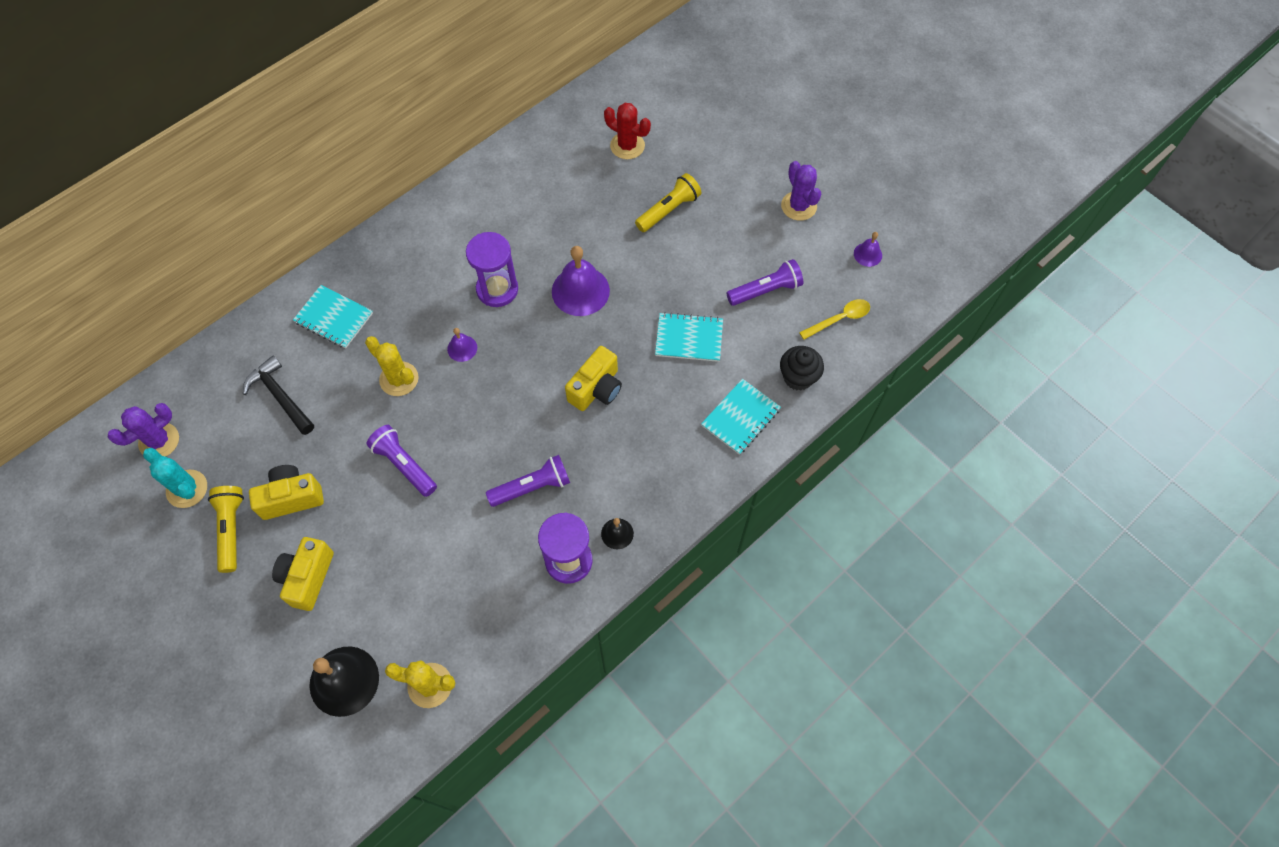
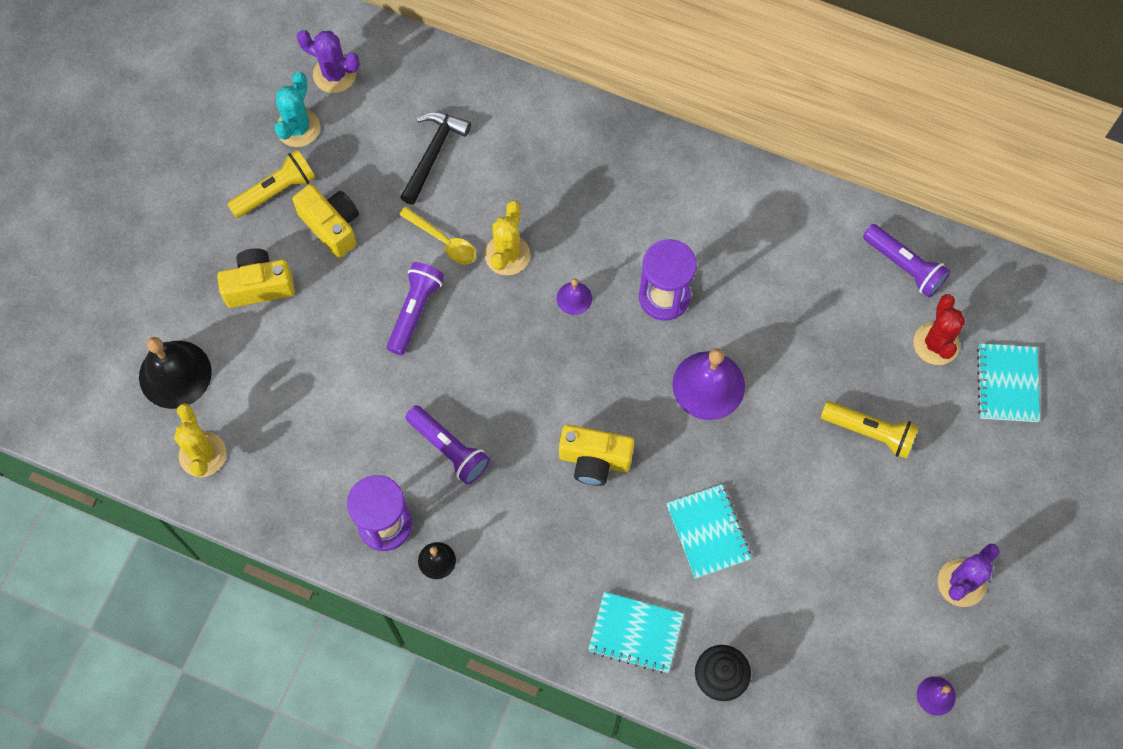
camera: 65 degrees right, 5 degrees up
turquoise notebook [293,285,373,348] -> turquoise notebook moved to [977,343,1040,422]
purple flashlight [726,259,803,306] -> purple flashlight moved to [863,224,950,298]
yellow spoon [799,299,870,340] -> yellow spoon moved to [399,207,476,264]

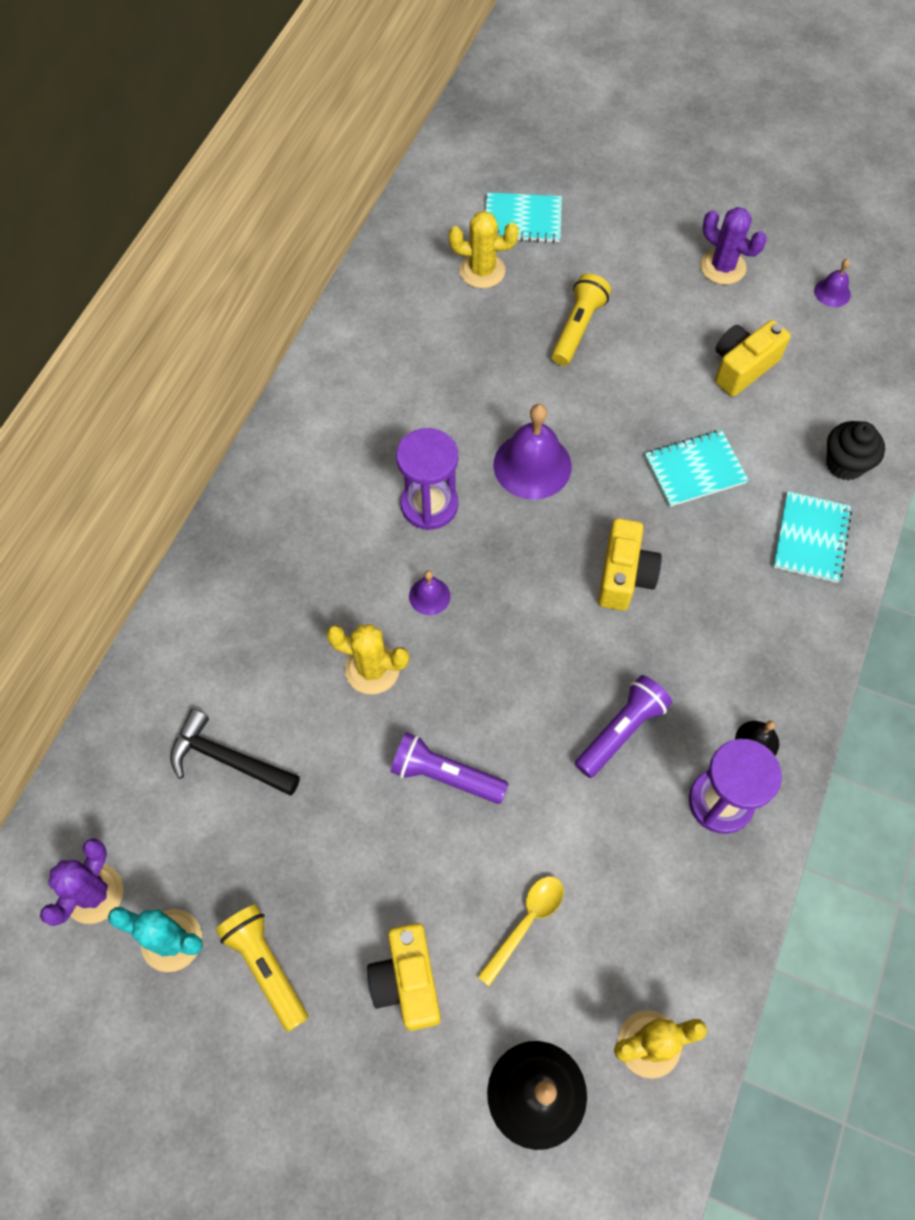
camera: 90 degrees left, 5 degrees down
yellow camera [292,184,359,258] -> yellow camera moved to [715,320,791,397]
yellow spoon [399,207,476,264] -> yellow spoon moved to [477,876,564,986]
purple flashlight [863,224,950,298] -> none
red cactus [913,294,965,365] -> yellow cactus [449,211,519,288]

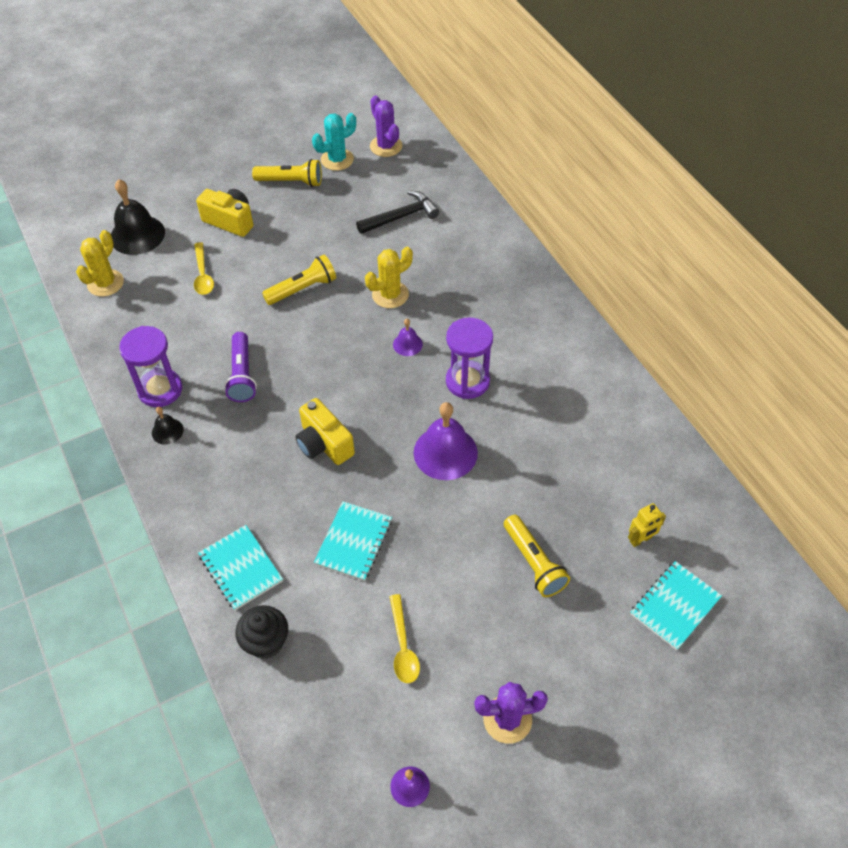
camera: 130 degrees right, 10 degrees down
purple flashlight [390,732,509,804] -> yellow flashlight [262,254,336,305]
yellow cactus [449,211,519,288] -> yellow robot [628,503,666,547]
yellow camera [715,320,791,397] -> yellow spoon [389,594,420,683]

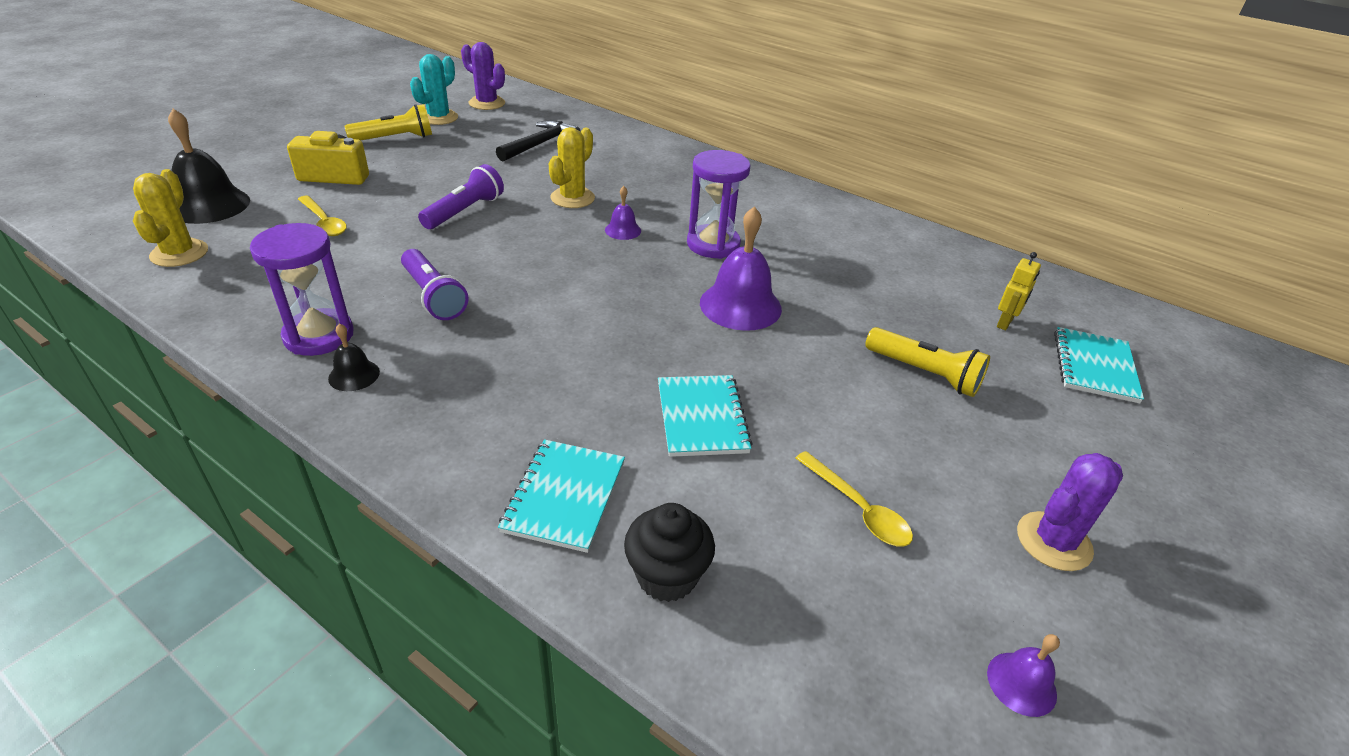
camera: 30 degrees left, 15 degrees down
turquoise notebook [198,525,283,610] -> turquoise notebook turned 75 degrees clockwise [498,439,625,553]
yellow flashlight [262,254,336,305] -> purple flashlight [418,164,504,229]
yellow camera [295,398,355,465] -> none

